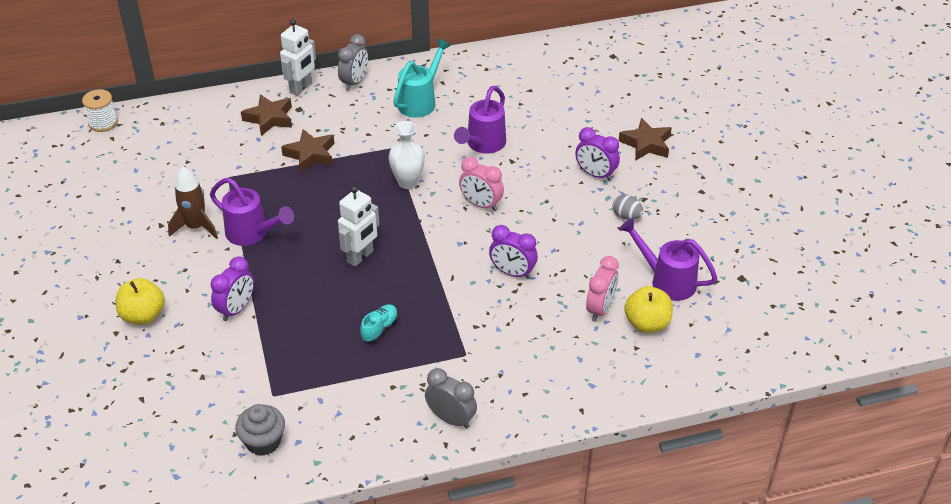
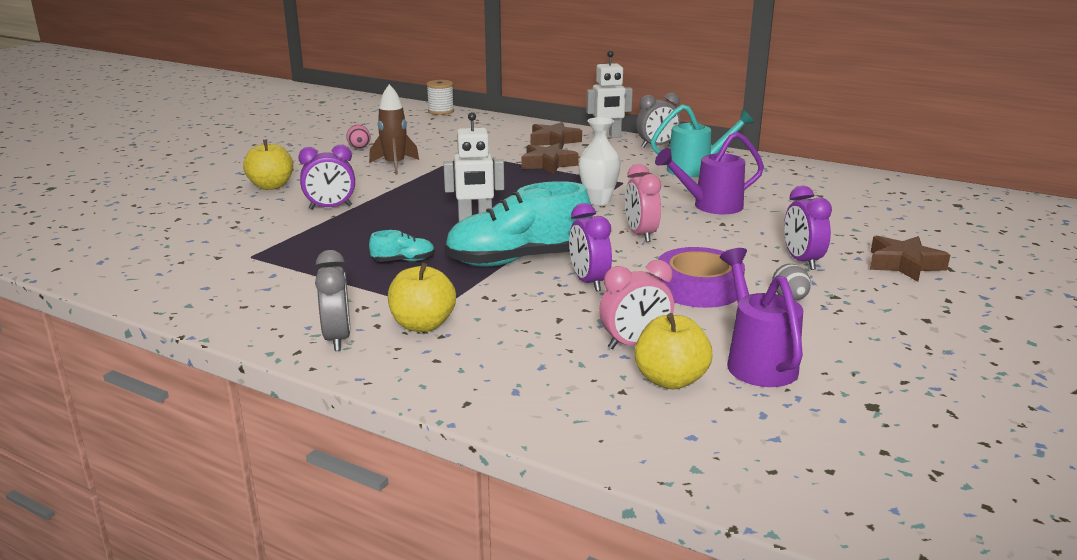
camera: 45 degrees right, 20 degrees down
purple watering can [210,178,294,246] -> none
grey cupcake [235,404,285,456] -> none
none -> pink egg [346,125,371,149]
none -> yellow apple [388,263,456,332]
none -> turquoise shoe [444,181,592,266]
none -> purple tape [657,247,745,308]

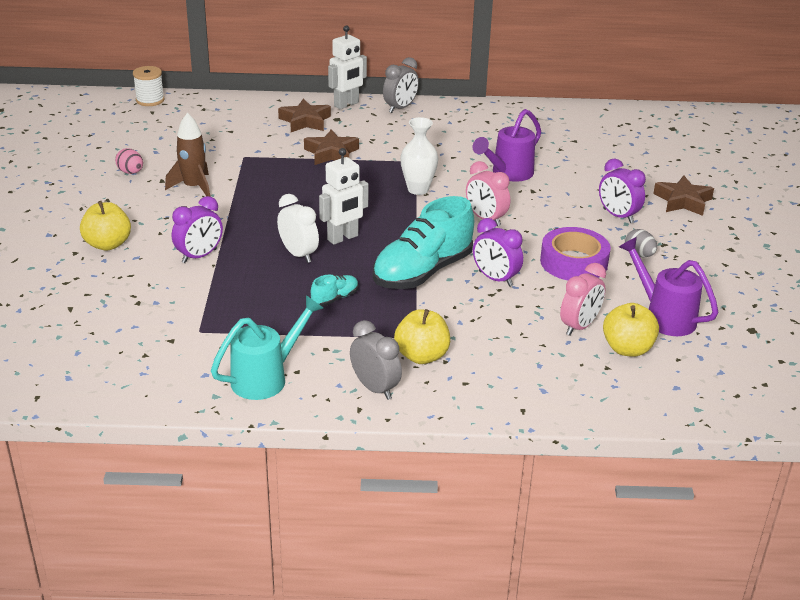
camera: 30 degrees left, 10 degrees up
turquoise watering can [651,104,754,177] -> turquoise watering can moved to [211,295,324,400]
none -> white clock [277,194,319,263]

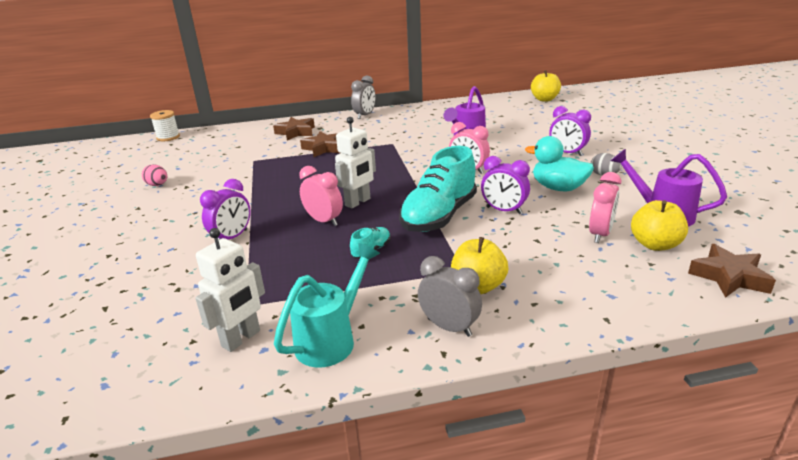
camera: 10 degrees left, 5 degrees down
yellow apple [80,201,131,250] -> yellow apple moved to [531,70,561,101]
brown rocket [165,113,210,196] -> none
white clock [277,194,319,263] -> pink clock [299,166,343,226]
white robot [328,25,367,109] -> white robot moved to [195,228,265,352]
white vase [400,117,438,195] -> none
purple tape [540,227,611,280] -> turquoise duck [525,136,594,191]
brown star [653,176,714,216] -> brown star moved to [688,244,776,298]

